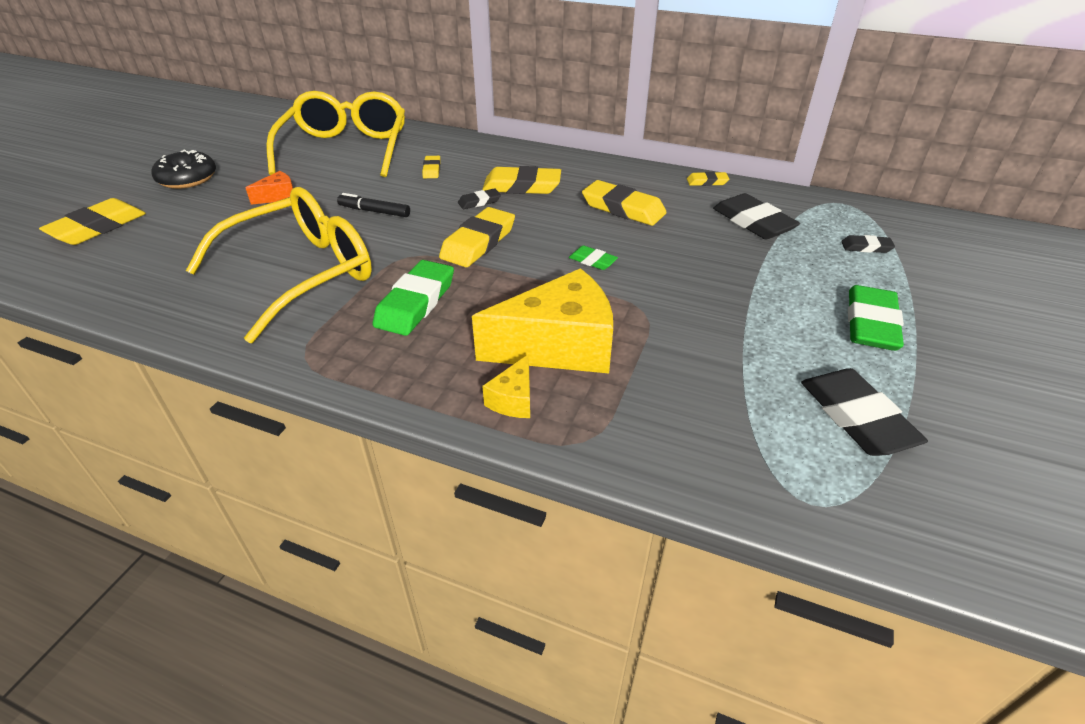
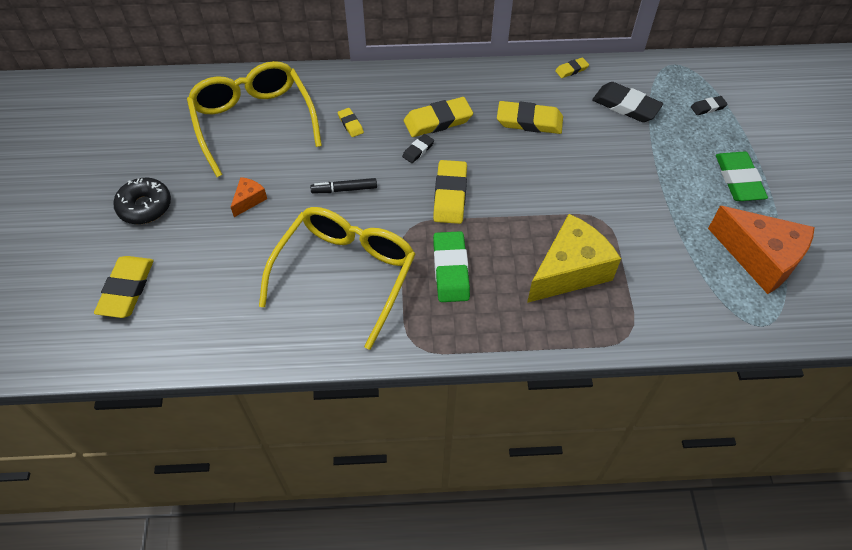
camera: 25 degrees left, 15 degrees up
yellow cheese [482,354,530,418] -> none
green eraser [569,245,618,270] -> none
black eraser [801,368,928,456] -> orange cheese [708,206,815,294]

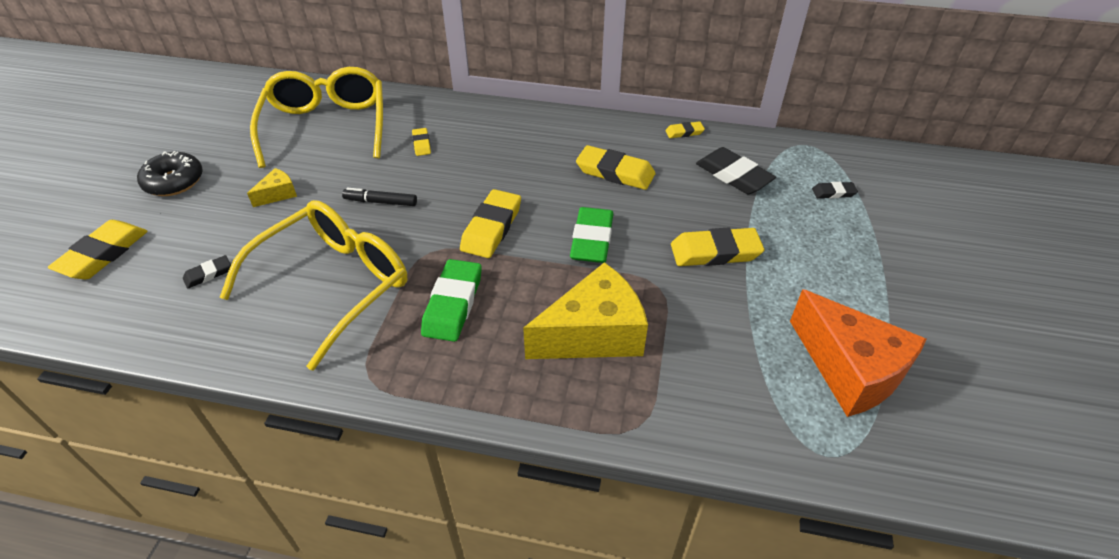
camera: 15 degrees right, 10 degrees down
orange cheese [231,177,267,217] -> yellow cheese [247,168,297,207]
black eraser [402,134,434,163] -> black eraser moved to [183,255,231,289]
yellow eraser [404,97,473,137] -> yellow eraser moved to [671,227,764,266]
green eraser [716,152,768,201] -> green eraser moved to [570,207,613,263]

